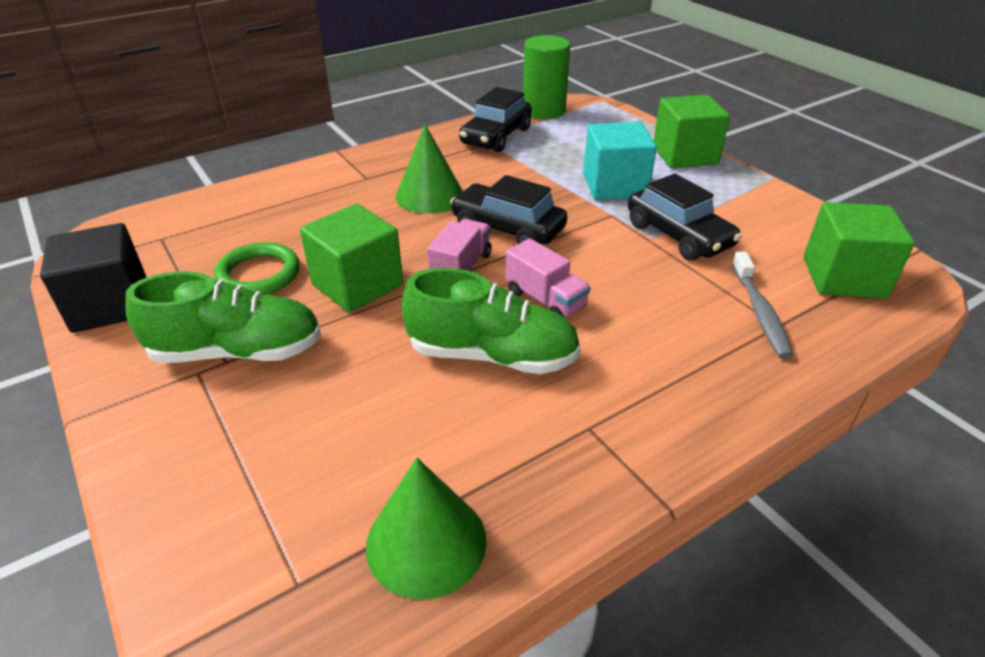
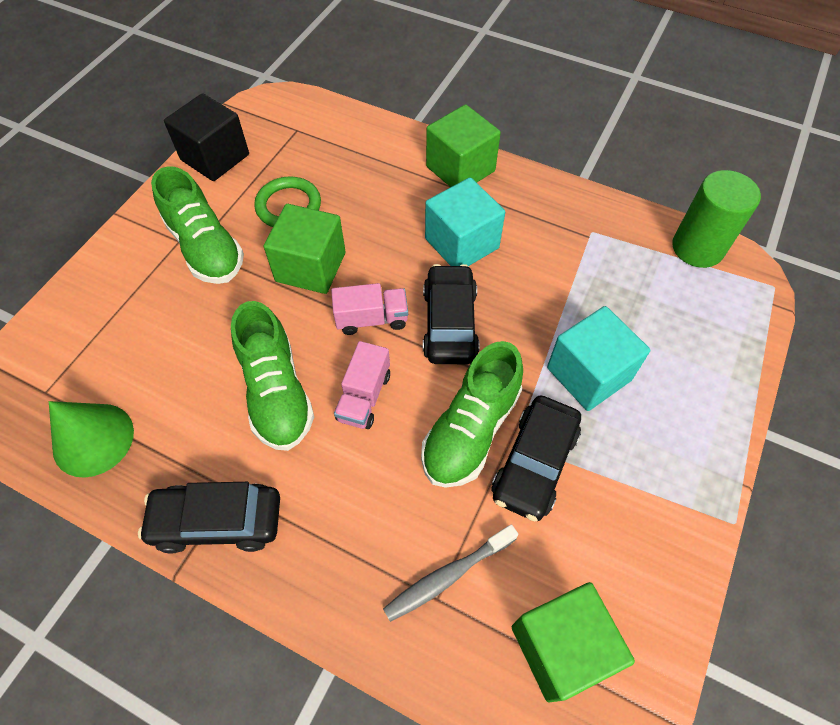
camera: 60 degrees right, 20 degrees up
green cone [396,124,463,214] -> turquoise cube [425,177,505,266]
black car [459,87,532,152] -> black car moved to [138,482,280,553]
green cube [653,95,730,168] -> green cube moved to [426,104,501,187]
none -> green shoe [421,341,523,488]

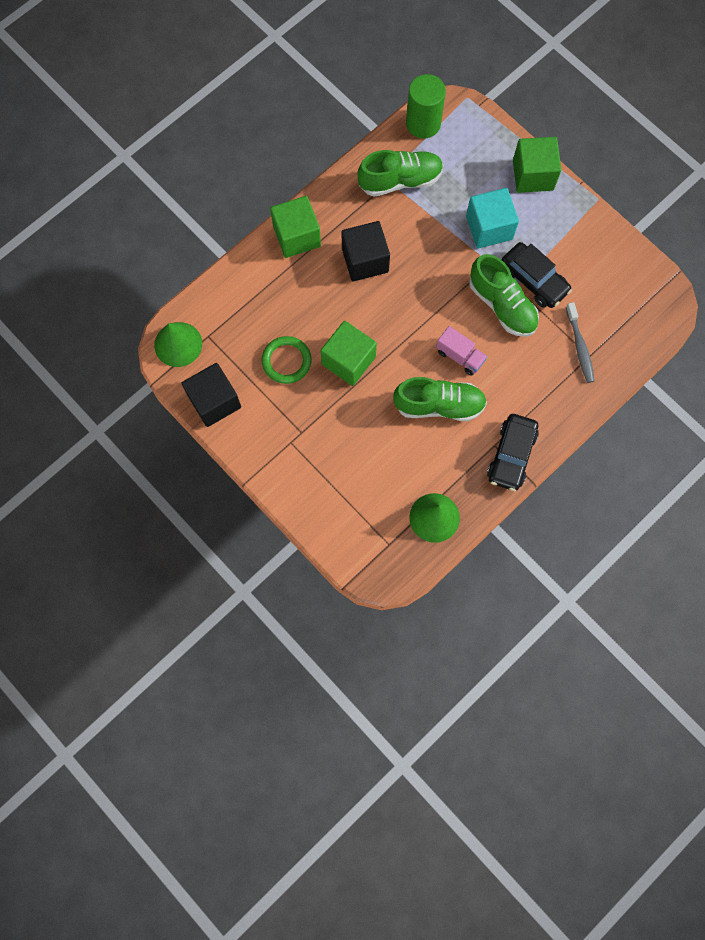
camera: 70 degrees left, 15 degrees up
green shoe [151,166,244,284] -> green shoe moved to [358,150,443,197]
pink truck [331,283,408,335] -> none
black car [423,264,480,364] -> none
turquoise cube [425,177,505,266] -> black cube [341,221,390,281]
green cube [512,582,635,702] -> green cube moved to [513,137,561,193]
none -> green cone [154,322,202,367]

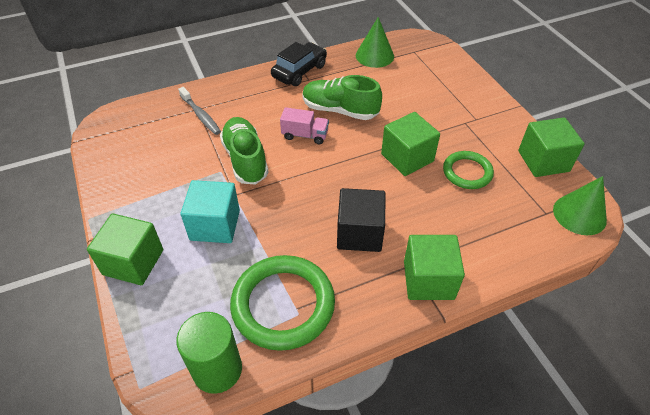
camera: 160 degrees left, 25 degrees down
black cube [182,363,241,427] -> green cube [518,118,585,177]
green shoe [358,150,443,197] -> green ring [230,255,335,351]
pink truck [436,326,487,376] -> pink truck turned 135 degrees clockwise [280,107,329,144]
black car [502,242,572,308] -> none
grey toothbrush [566,302,594,383] -> grey toothbrush turned 135 degrees clockwise [178,87,221,135]

